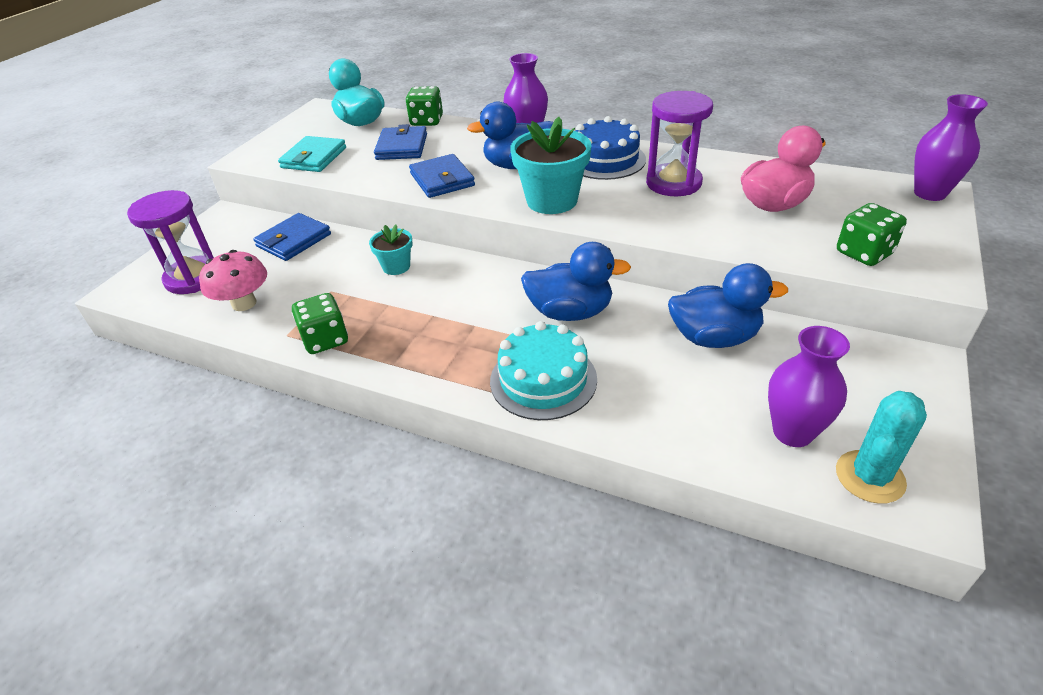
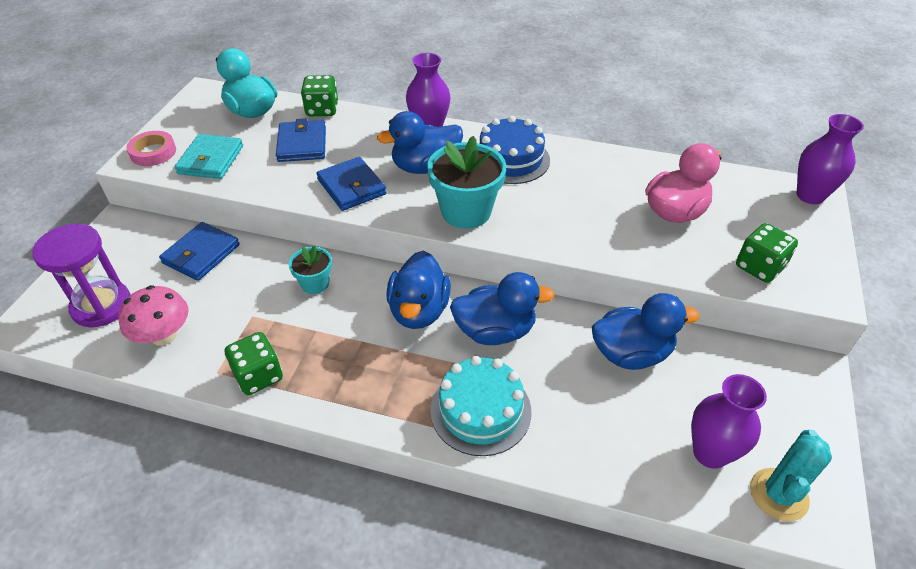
camera: 10 degrees left, 5 degrees up
purple hourglass [646,91,713,196] -> none
none -> pink tape [126,131,176,166]
none -> blue duck [386,251,451,329]

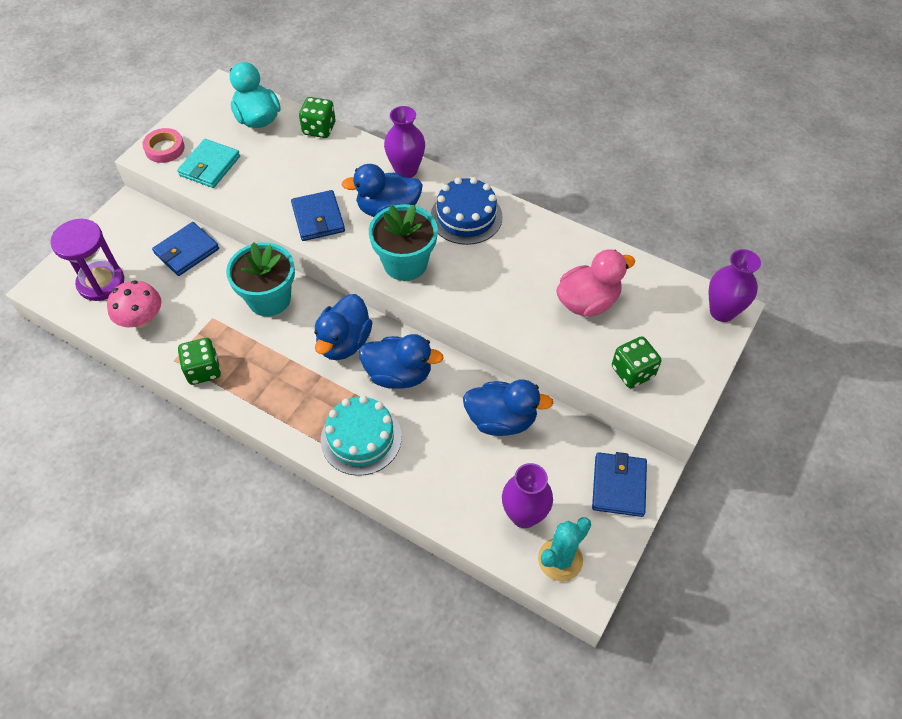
camera: 15 degrees right, 10 degrees up
blue wallet [276,118,326,162] -> blue wallet moved to [592,452,647,517]
turquoise flower pot [288,245,332,294] -> turquoise flower pot [226,242,295,316], size x1.83

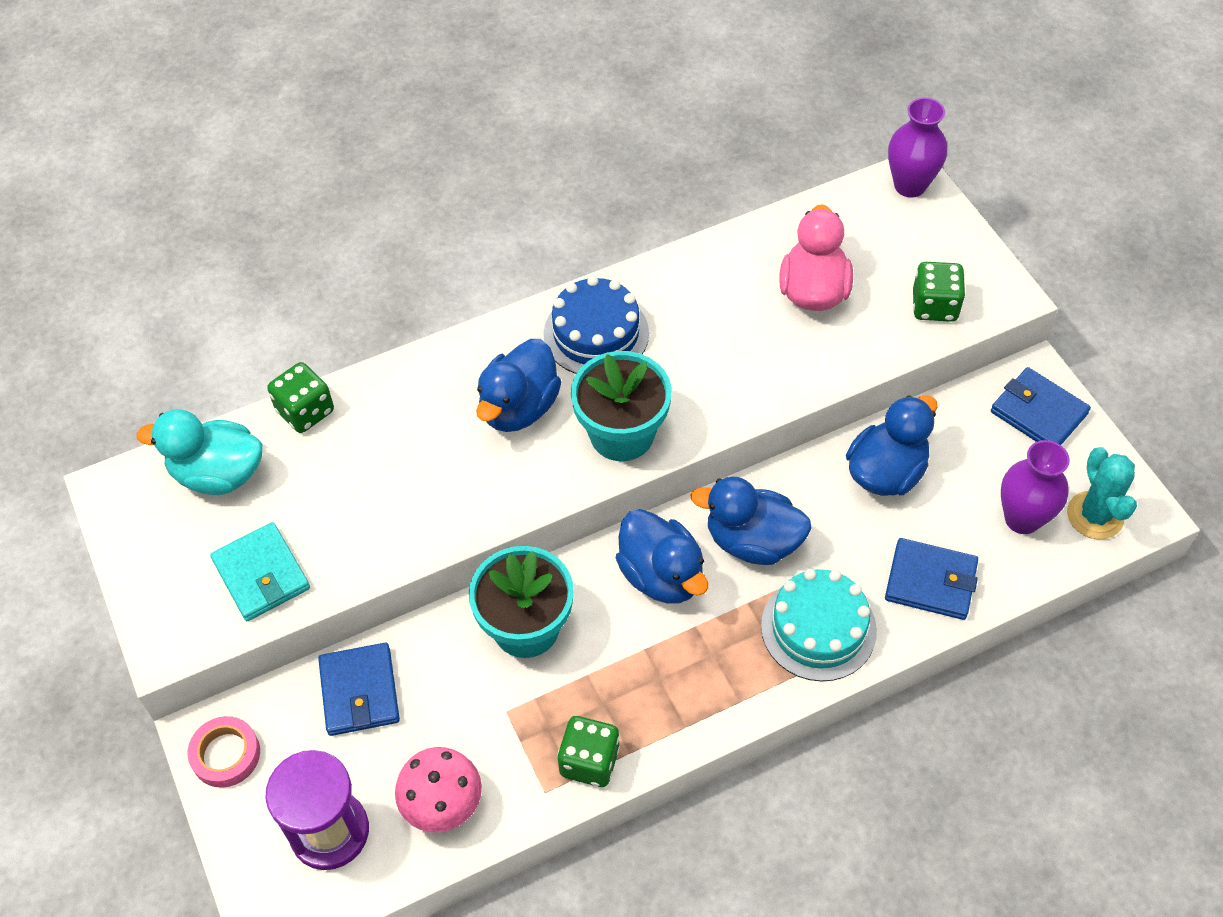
camera: 55 degrees left, 0 degrees up
pink tape [142,128,185,163] -> pink tape moved to [187,716,260,788]
blue wallet [291,190,345,241] -> blue wallet moved to [885,538,978,620]
blue duck [359,334,444,389] -> blue duck turned 120 degrees counterclockwise [690,477,812,565]
purple vase [384,106,425,178] -> none

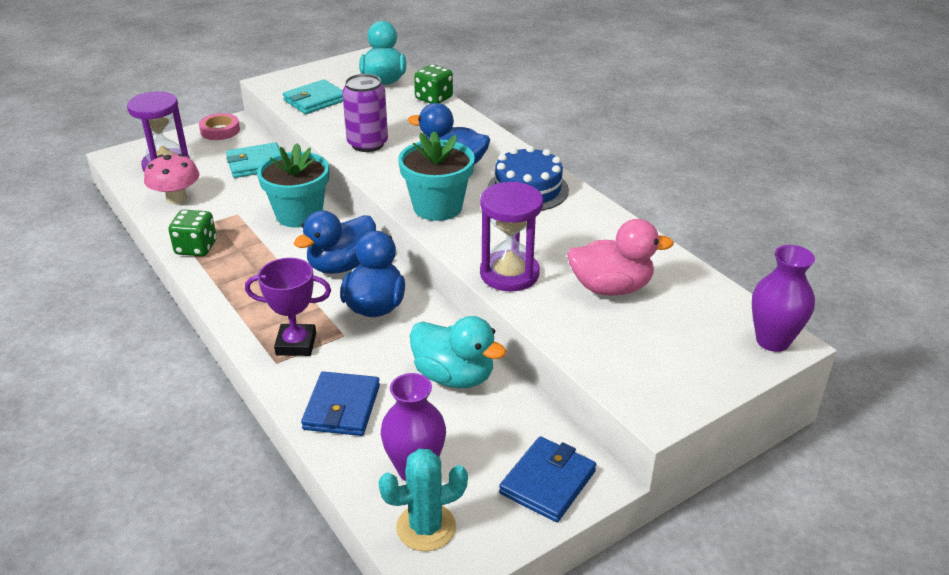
camera: 80 degrees right, 20 degrees down
blue wallet [318,643,400,736] -> turquoise wallet [226,142,280,178]
turquoise cake [761,569,877,681] -> purple trophy [245,258,331,356]
blue duck [846,395,937,496] -> turquoise duck [410,316,506,388]
green dice [913,262,965,322] -> none
none -> purple can [342,74,388,152]
none -> purple hourglass [480,182,543,292]

